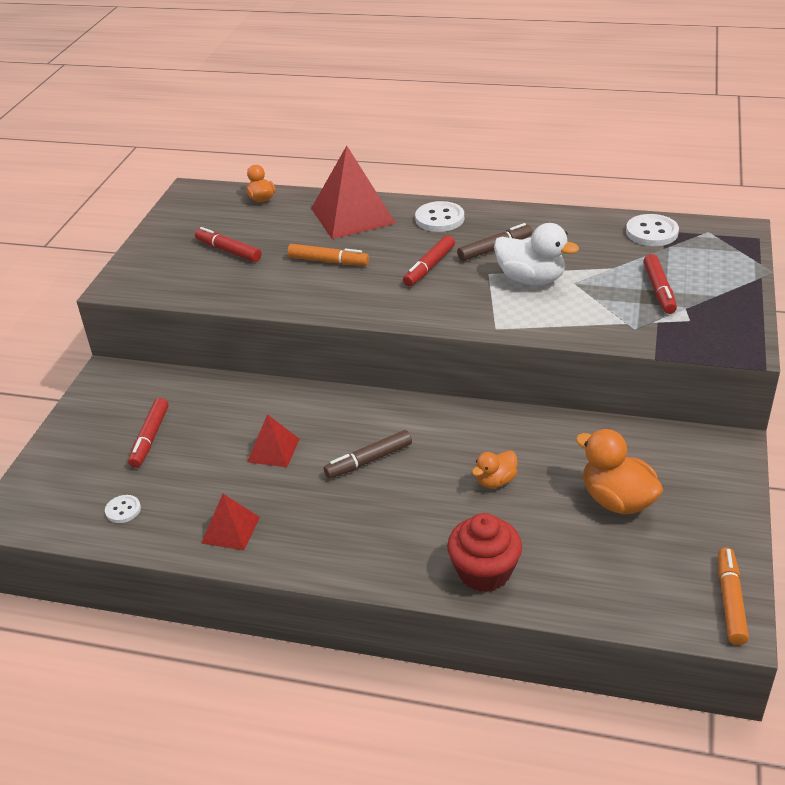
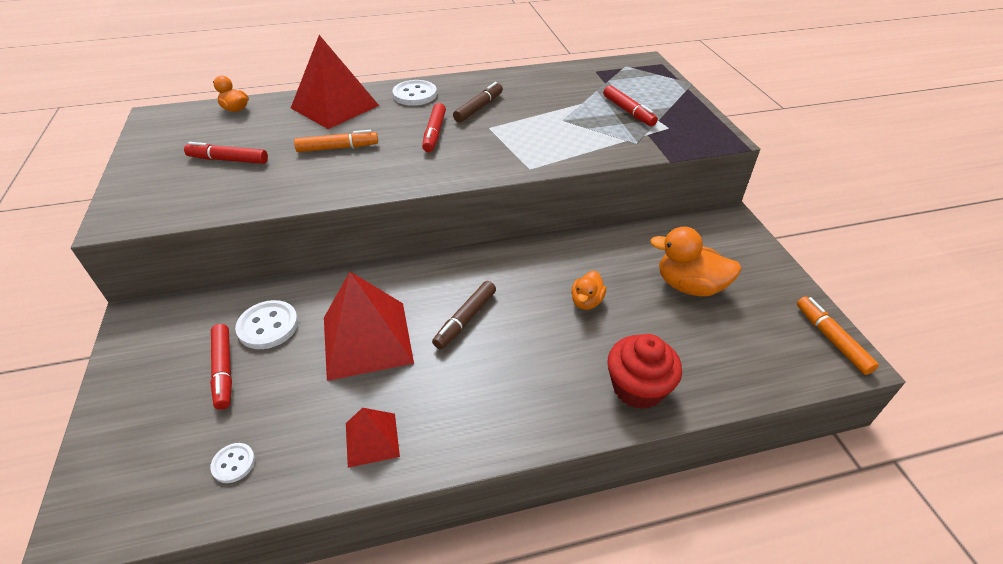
camera: 30 degrees left, 5 degrees up
red pyramid [247,414,300,467] -> red pyramid [324,272,414,381], size x1.90
white duck [494,223,579,285] -> none
white button [626,214,679,246] -> white button moved to [235,300,298,349]

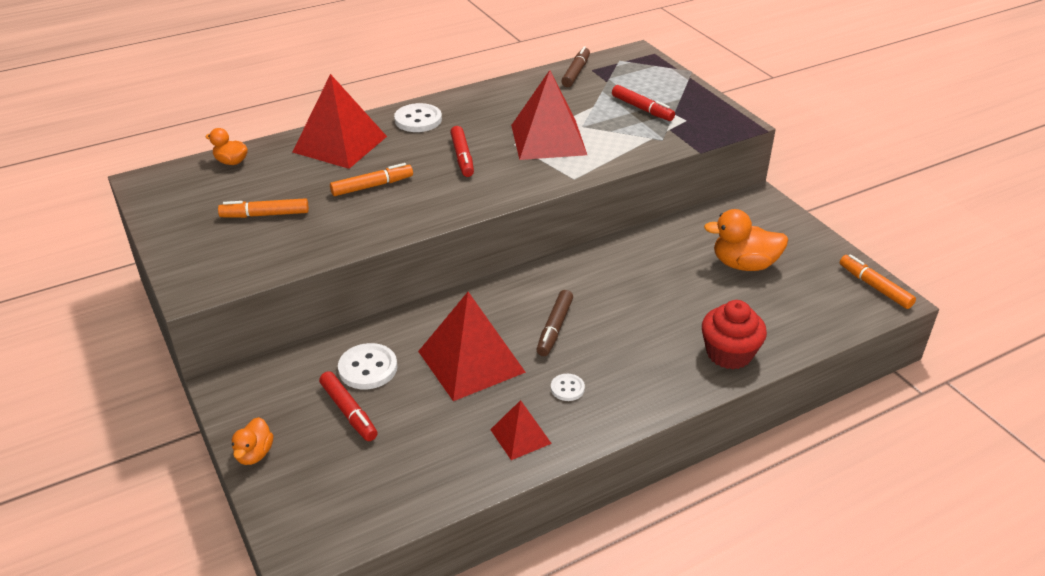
camera: 15 degrees left, 5 degrees down
red marker [184,142,268,164] -> orange marker [218,198,309,218]
white button [210,443,255,483] -> white button moved to [551,374,585,401]
brown marker [453,82,503,123] -> brown marker moved to [562,46,590,87]
orange duck [571,271,606,310] -> orange duck moved to [232,417,273,465]
none -> red pyramid [511,70,587,160]

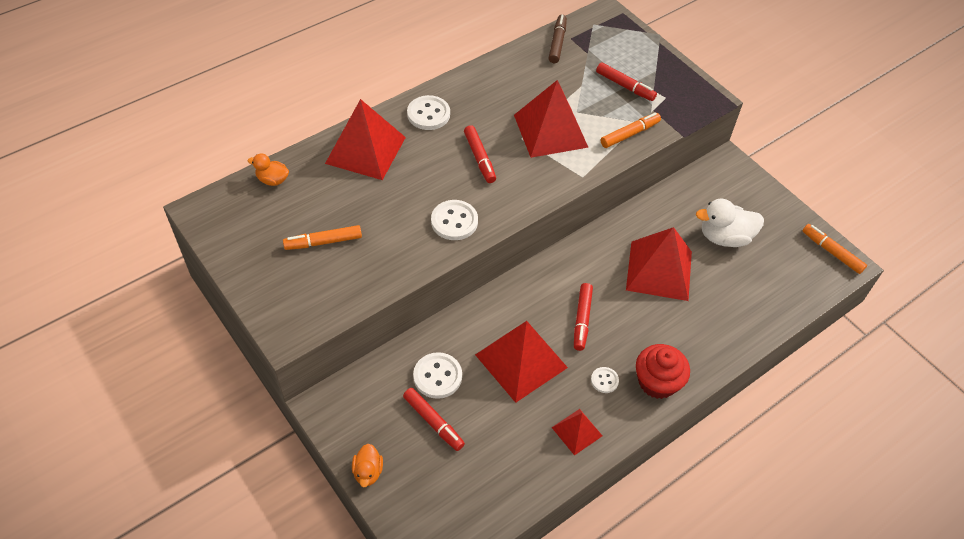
camera: 10 degrees left, 15 degrees up
orange marker [330,163,413,196] -> orange marker moved to [601,113,661,148]
brown marker [536,290,573,356] -> red marker [574,283,593,351]
red cupcake [702,300,767,369] -> red cupcake moved to [636,344,690,399]
orange duck [704,209,788,271] -> white duck [696,199,764,247]
none -> white button [431,200,478,240]
none -> red pyramid [626,227,692,301]

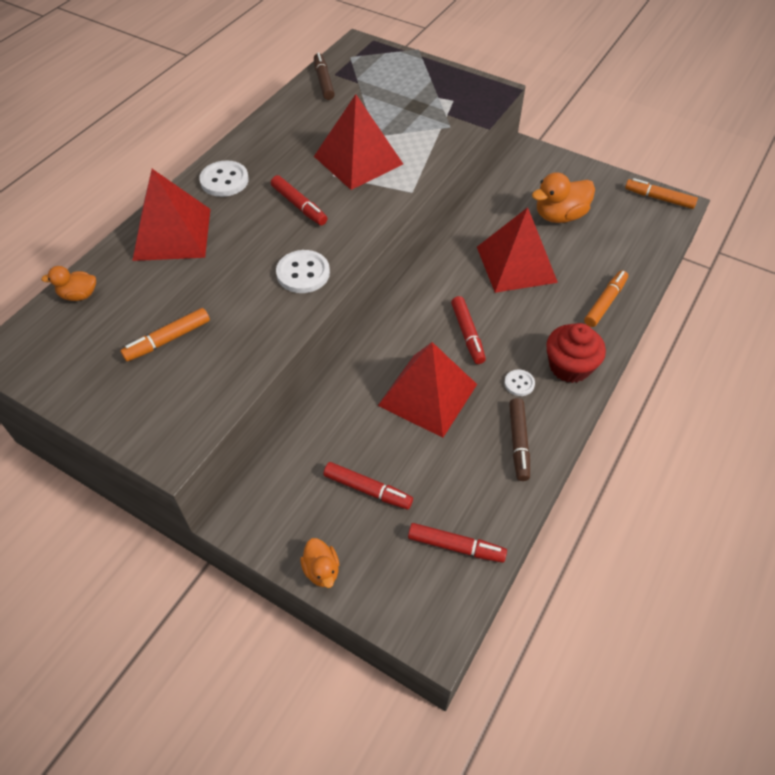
camera: 20 degrees left, 0 degrees up
white button [413,352,462,399] -> none
red pyramid [552,409,602,455] -> brown marker [509,398,530,481]
red marker [596,63,657,101] -> red marker moved to [408,523,507,563]
orange marker [601,113,661,148] -> orange marker moved to [584,270,628,327]
white duck [696,199,764,247] -> orange duck [532,172,595,223]

